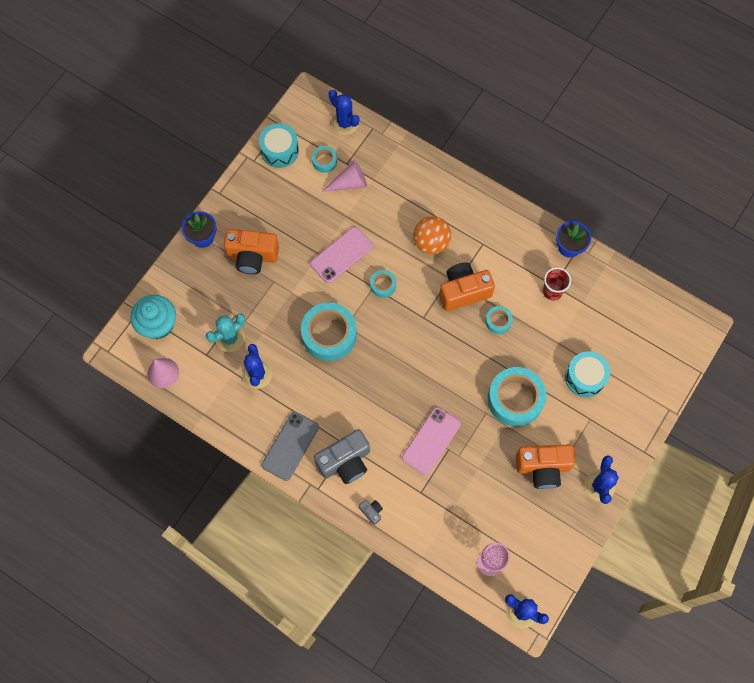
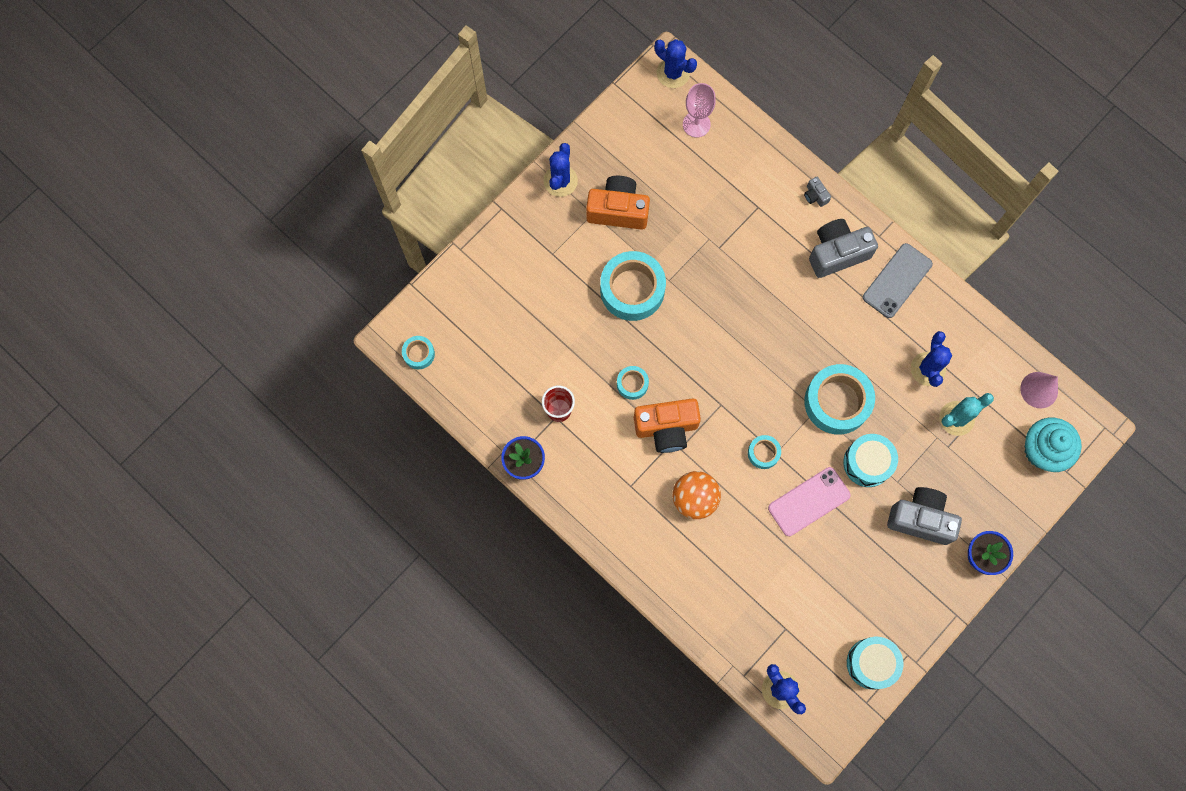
camera: 170 degrees left, 5 degrees up
orange camera [224,229,279,274] -> grey camera [887,487,962,545]
turquoise tape [312,146,337,173] -> turquoise tape moved to [402,336,435,369]
pink cone [322,160,367,192] -> none
pink phone [402,407,461,475] -> none
turquoise drum [565,351,610,397] -> turquoise drum moved to [843,434,898,487]

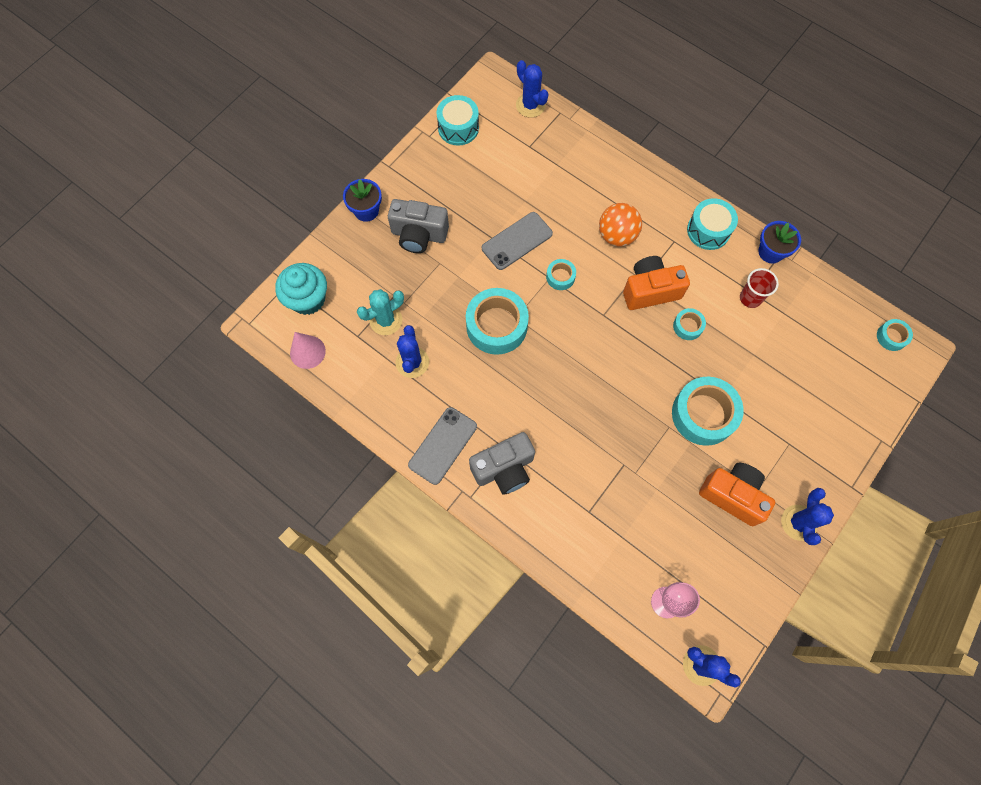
camera: 175 degrees right, 5 degrees down
orange camera [586,176,650,230] -> orange camera turned 150 degrees counterclockwise [699,463,775,526]
pink phone [768,467,851,536] -> grey phone [482,212,553,270]
grey camera [804,177,831,207] -> none
turquoise drum [843,434,898,487] -> turquoise drum moved to [687,198,738,250]

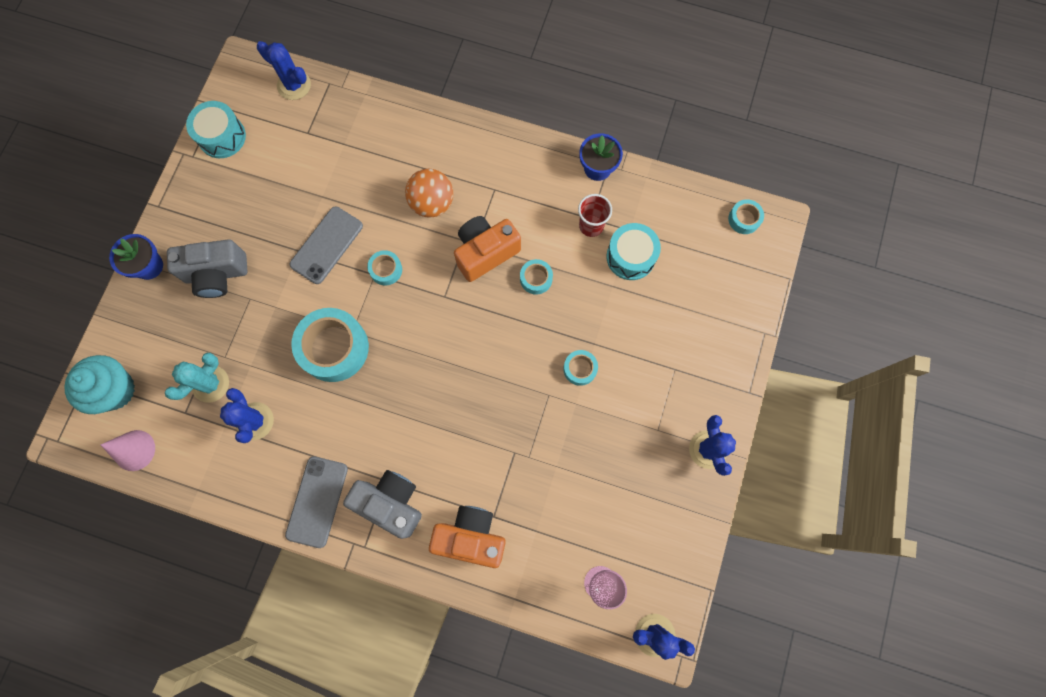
camera: 20 degrees left, 5 degrees up
grey camera [469,432,535,495] -> grey camera turned 105 degrees counterclockwise [343,470,422,539]
turquoise tape [672,377,744,446] -> turquoise tape [563,350,598,386], size x0.48
turquoise drum [687,198,738,250] -> turquoise drum moved to [606,223,661,280]
orange camera [699,463,775,526] -> orange camera moved to [429,506,506,568]

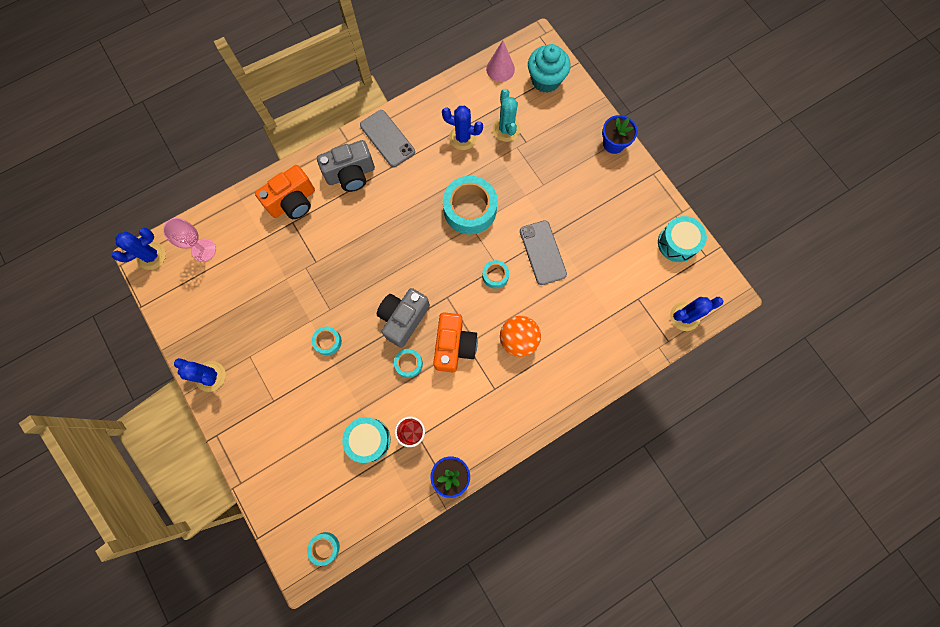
camera: 130 degrees right, 0 degrees up
grey camera [167,239,247,298] -> grey camera moved to [377,288,430,348]

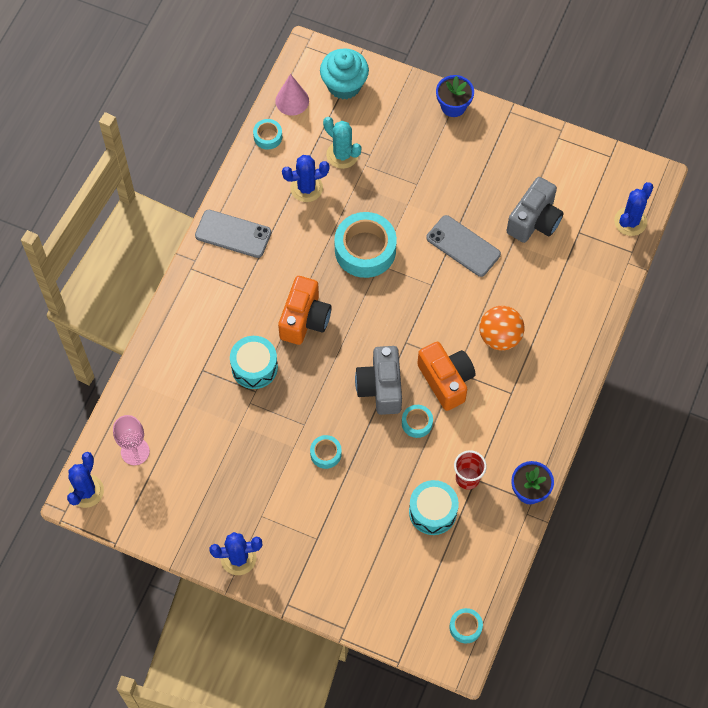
camera: 35 degrees left, 10 degrees down
orange camera [255,165,315,219] -> orange camera moved to [278,276,332,345]
grey camera [317,140,375,192] -> grey camera moved to [506,177,564,243]
turquoise tape [482,260,509,289] -> turquoise tape moved to [253,119,282,150]
turquoise drum [658,216,707,262] -> turquoise drum moved to [230,336,278,389]

